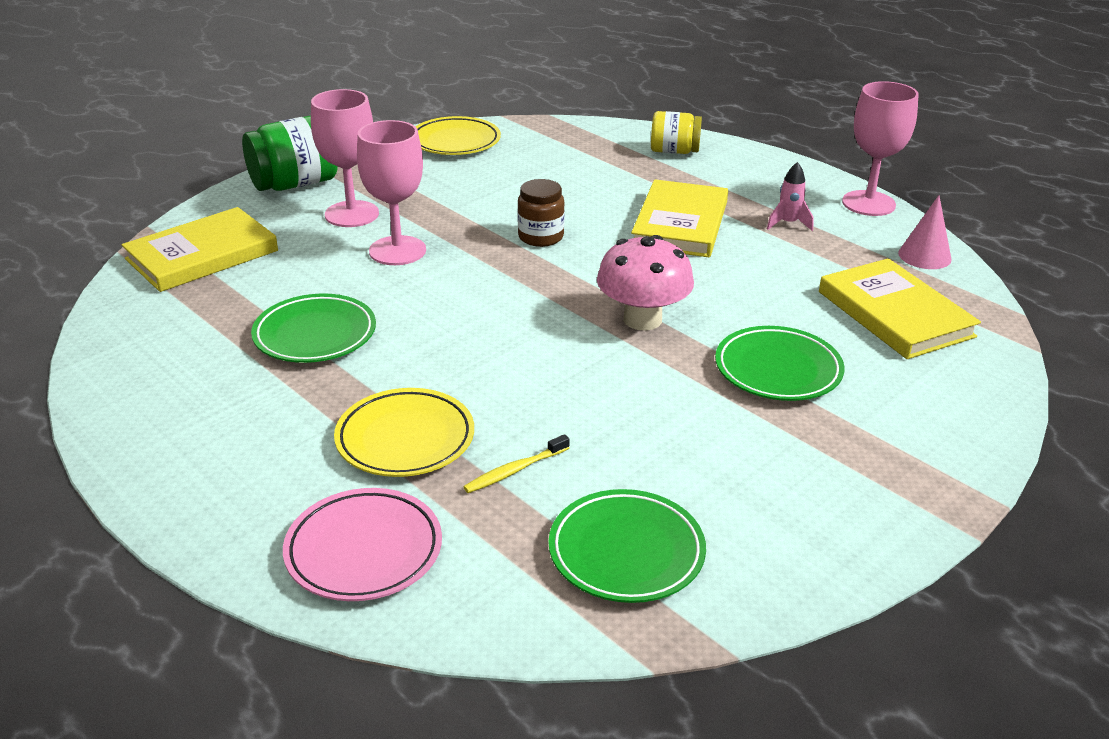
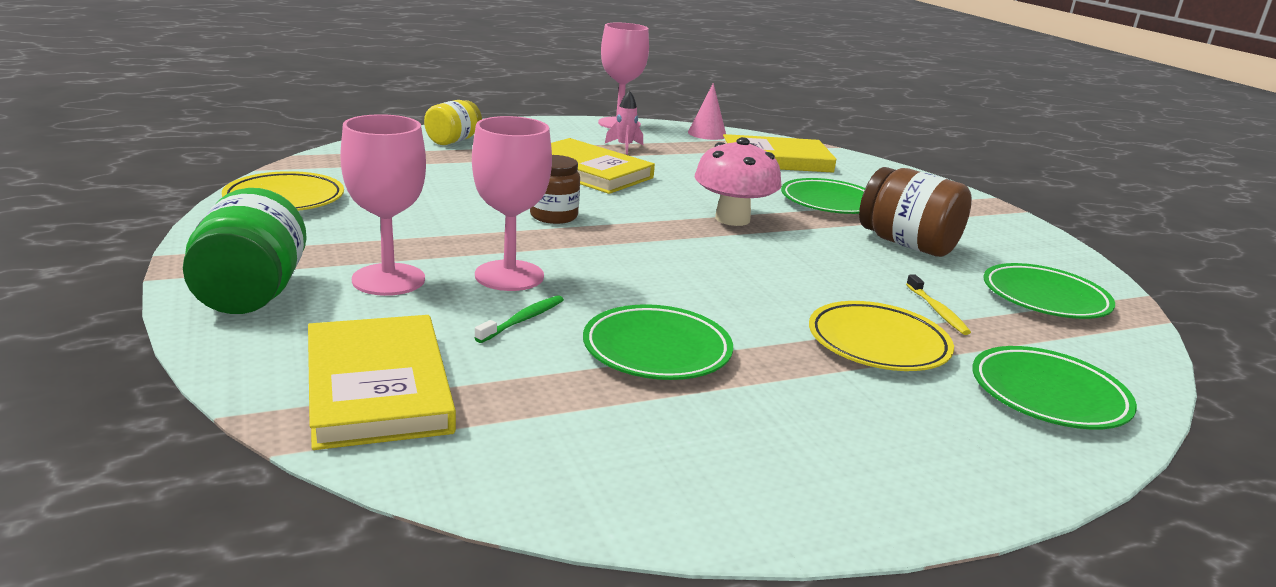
camera: 70 degrees left, 10 degrees down
pink plate [283,488,442,601] -> green plate [972,346,1137,430]
none -> green toothbrush [475,295,564,343]
none -> brown jar [859,167,972,257]

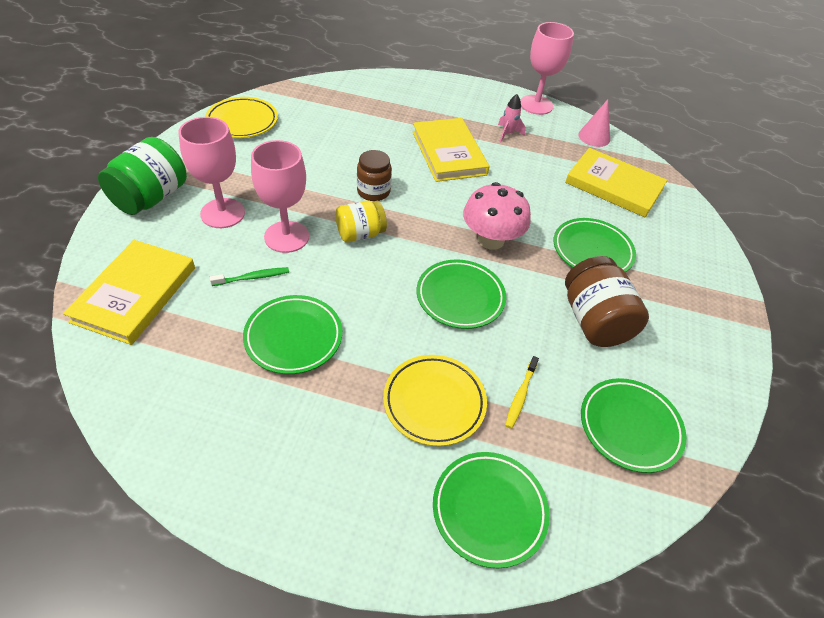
camera: 35 degrees right, 25 degrees up
yellow jar [424,100,482,145] -> yellow jar moved to [336,200,387,243]
none -> green plate [417,259,506,329]

